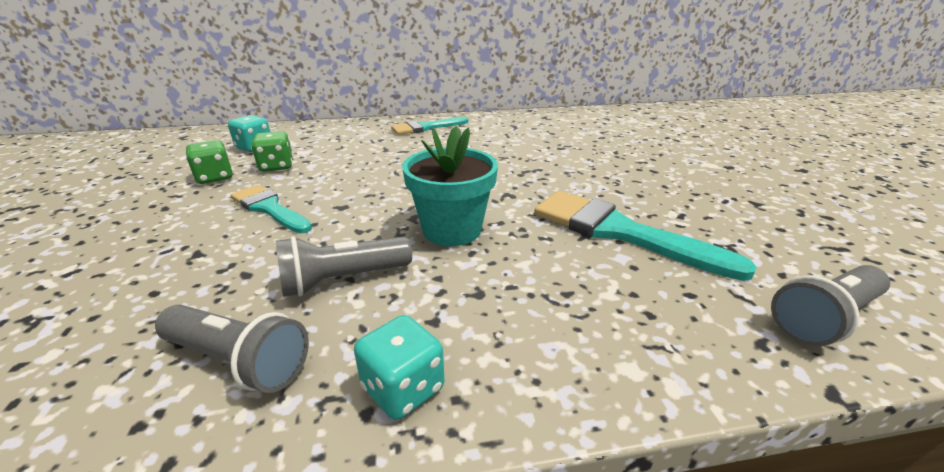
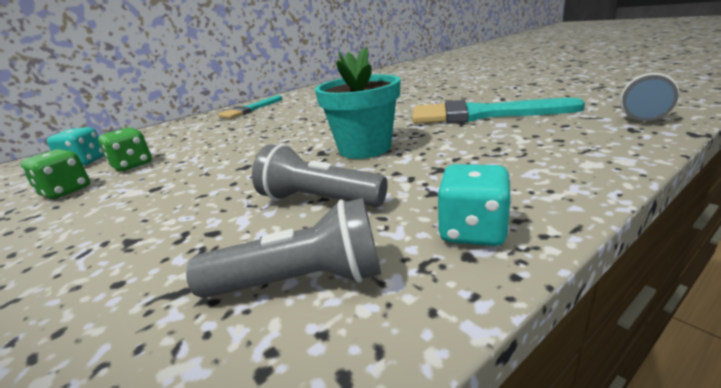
camera: 25 degrees left, 5 degrees down
turquoise brush [230,185,312,233] -> none
grey flashlight [276,236,412,297] -> grey flashlight turned 75 degrees clockwise [252,144,388,207]

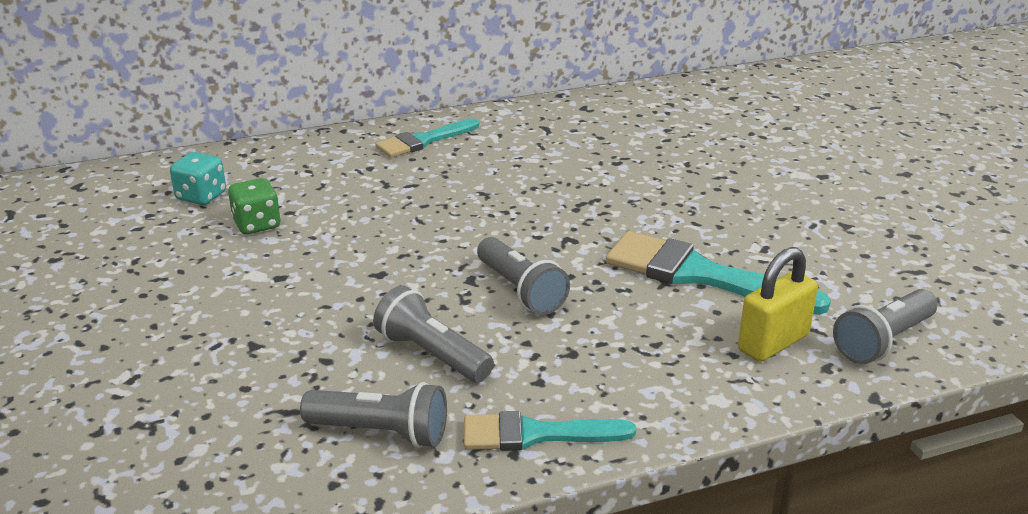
camera: 15 degrees right, 5 degrees up
green dice [20,149,90,199] -> none
turquoise flower pot [315,47,400,159] -> grey flashlight [477,237,570,315]
turquoise dice [437,164,512,246] -> turquoise brush [464,411,636,451]
none -> yellow padlock [738,247,818,362]

